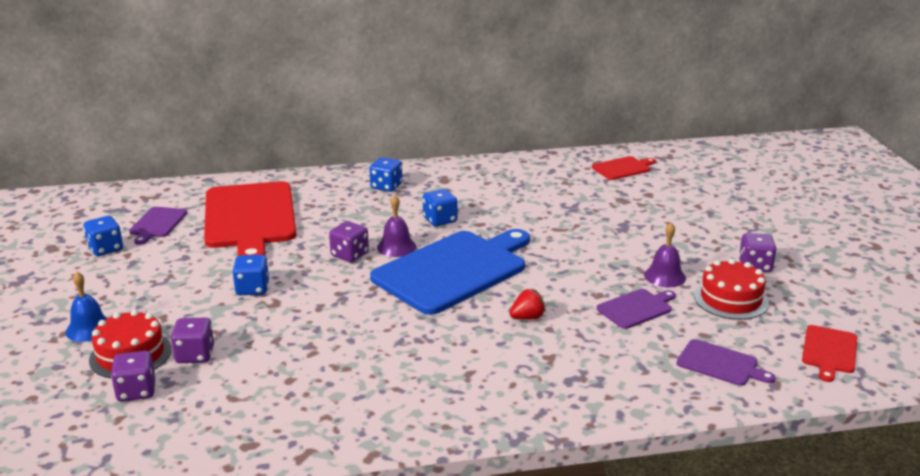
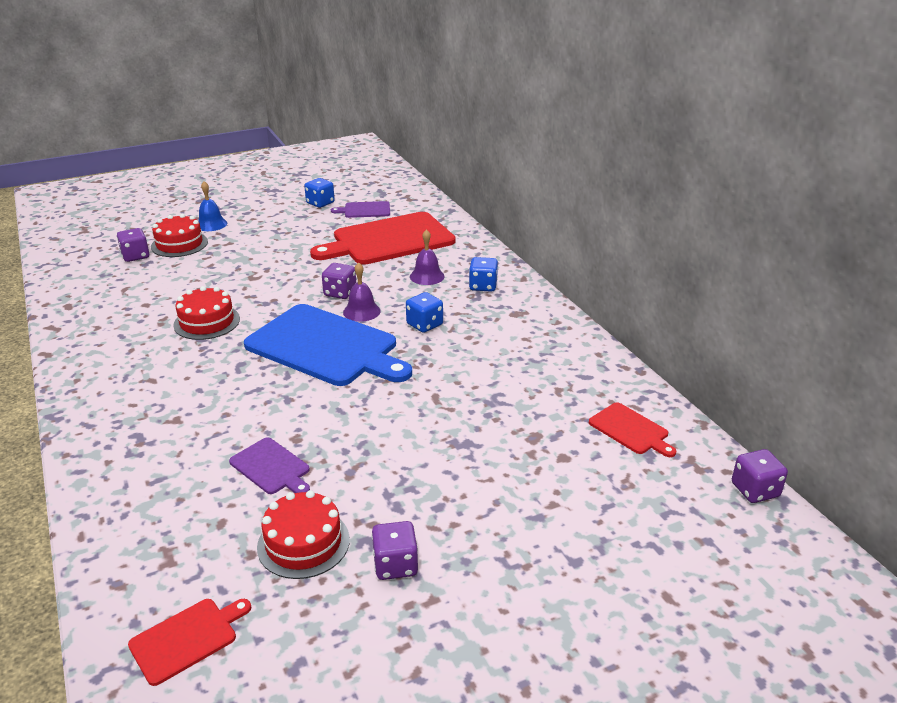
camera: 75 degrees right, 5 degrees up
purple dice [171,317,214,363] -> purple dice moved to [732,449,788,503]
blue dice [232,255,269,295] -> none
red strawberry [509,289,546,320] -> none
purple bell [644,223,686,287] -> purple bell moved to [410,229,445,285]
purple cutting board [676,339,776,386] -> none
red cutting board [802,325,857,382] -> red cutting board turned 135 degrees clockwise [128,599,251,686]
none -> red cake [173,286,240,340]

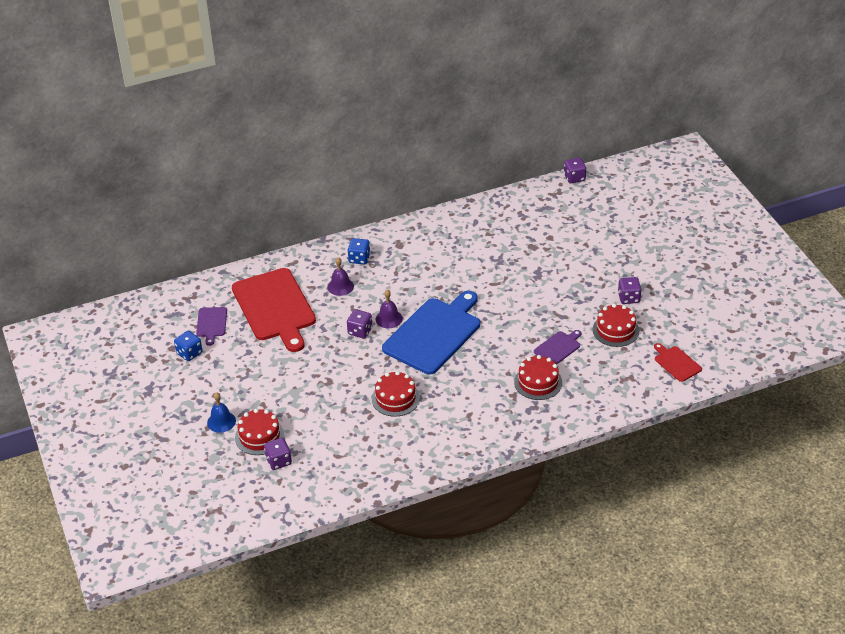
camera: 85 degrees left, 10 degrees up
blue dice [406,292,443,333] -> none
red cutting board [589,402,676,457] -> none
none -> red cake [514,355,562,400]

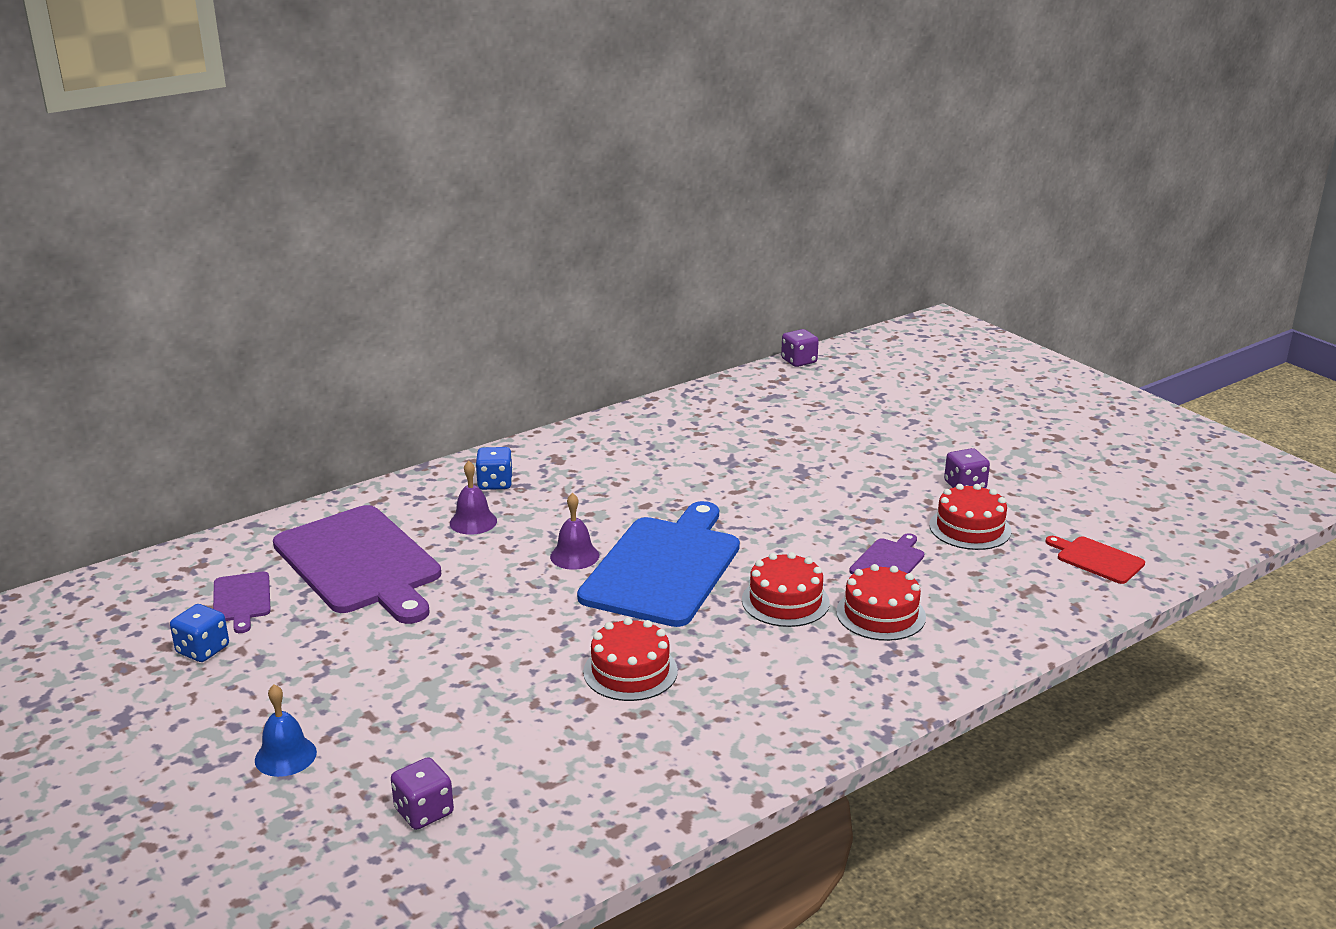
camera: 15 degrees left, 15 degrees down
red cutting board [232,268,316,352] -> purple cutting board [273,505,441,624]
red cake [235,409,284,455] -> red cake moved to [742,552,830,627]
purple dice [347,309,373,338] -> none

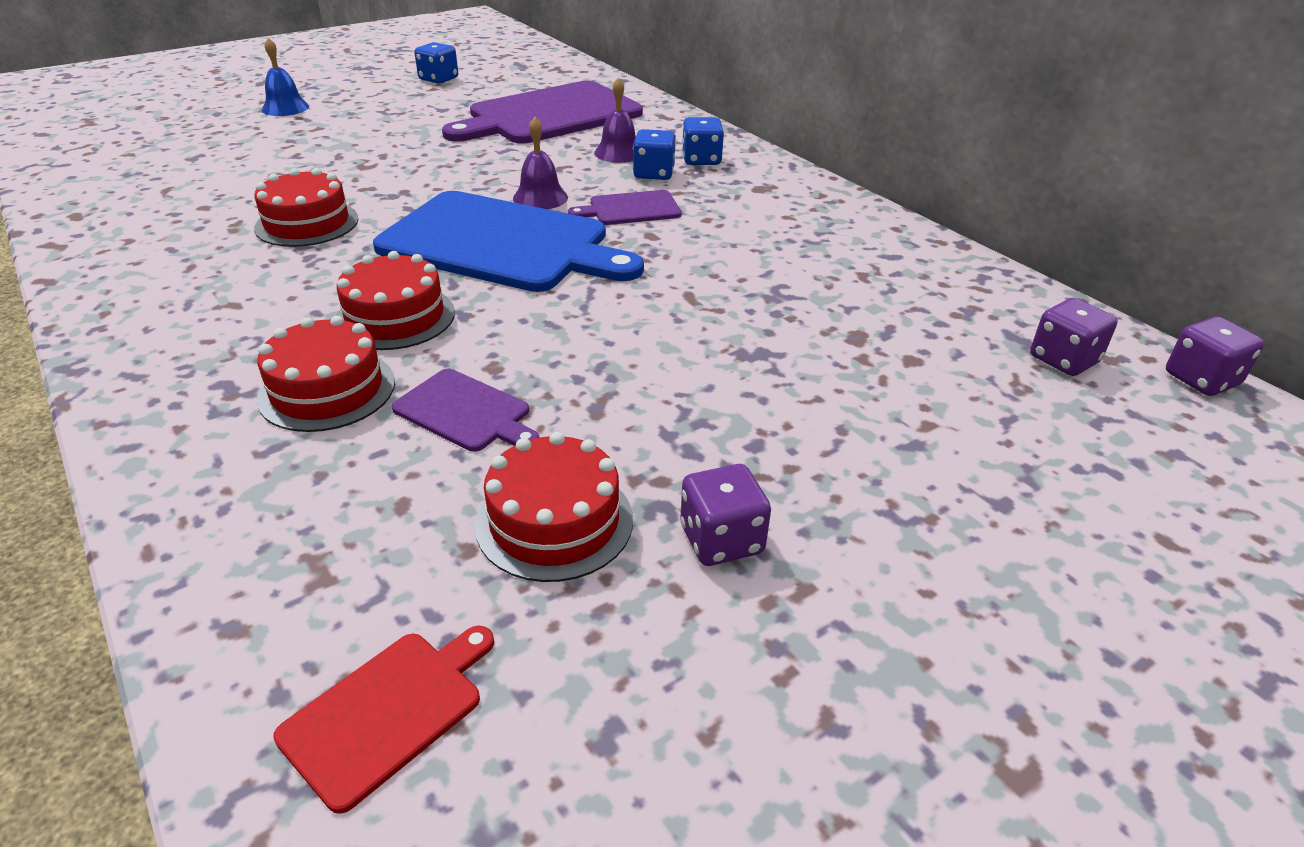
camera: 90 degrees right, 10 degrees up
purple cutting board [213,571,271,633] -> purple cutting board moved to [568,190,682,225]
purple dice [391,757,454,830] -> purple dice moved to [1030,298,1118,376]
none -> blue dice [633,129,676,180]

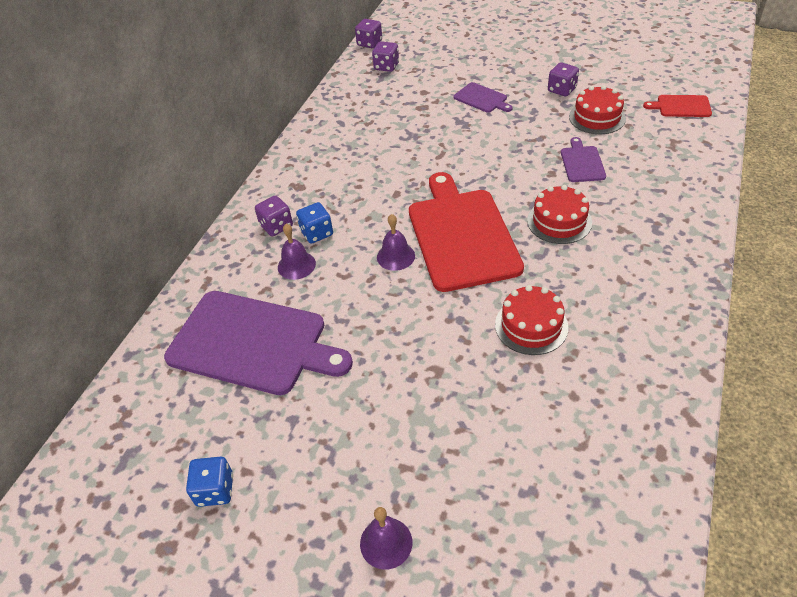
camera: 120 degrees left, 10 degrees up
red cake [257,316,395,432] -> none
blue bell [262,38,309,116] -> purple bell [360,507,413,570]
blue cutting board [373,191,644,292] -> red cutting board [409,172,524,292]
purple cutting board [568,190,682,225] -> purple cutting board moved to [454,82,513,113]
blue dice [682,117,724,165] -> purple dice [255,195,293,237]

